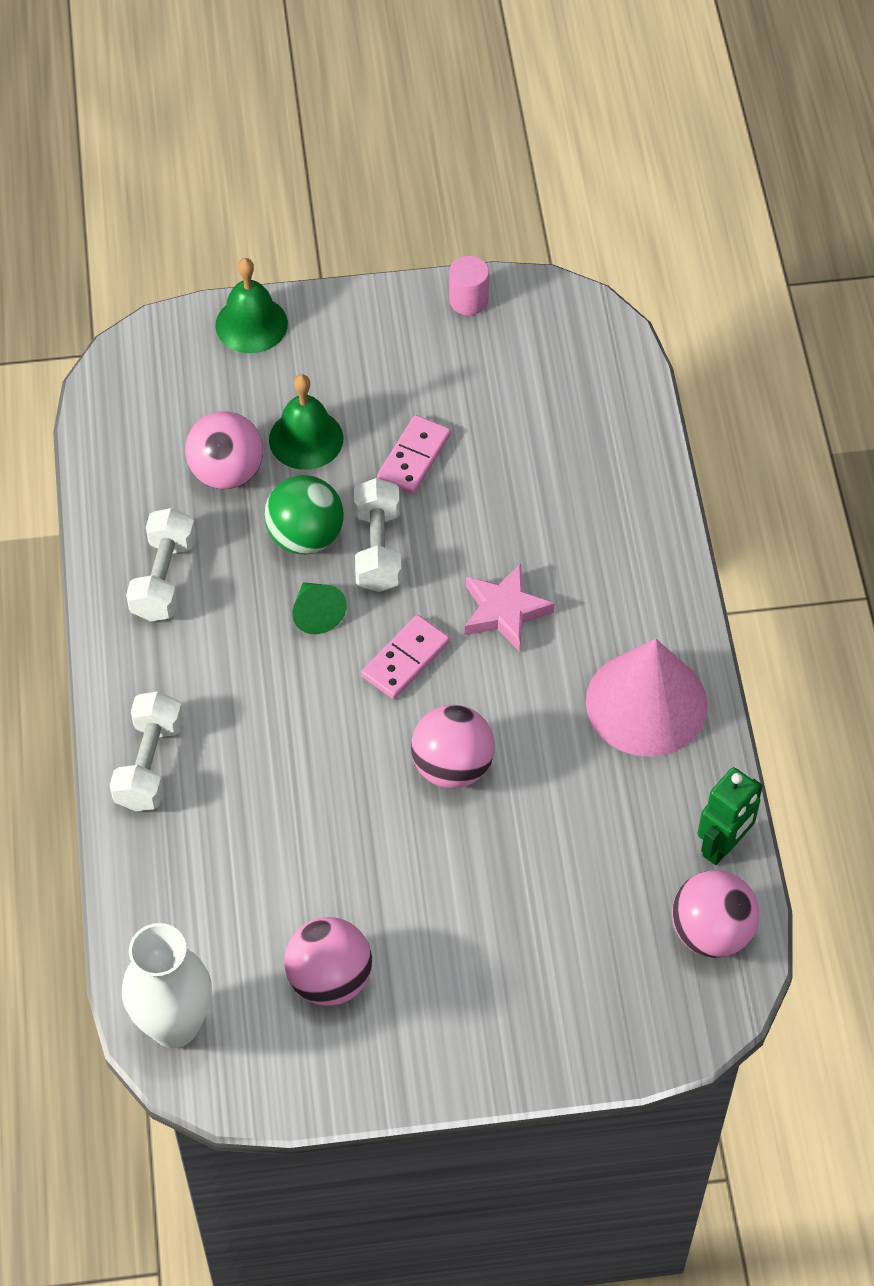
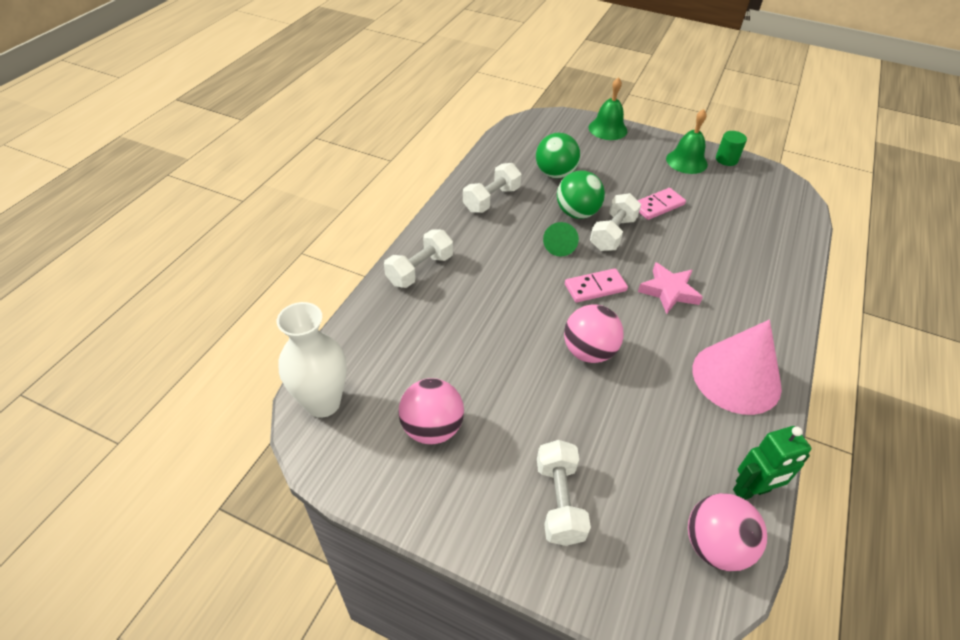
camera: 30 degrees right, 10 degrees down
pink ball [185,411,263,489] -> green ball [536,133,580,178]
green bell [269,374,344,470] -> green bell moved to [666,109,708,174]
pink cylinder [449,256,489,315] -> green cylinder [716,131,747,166]
none -> white dumbbell [537,440,591,546]

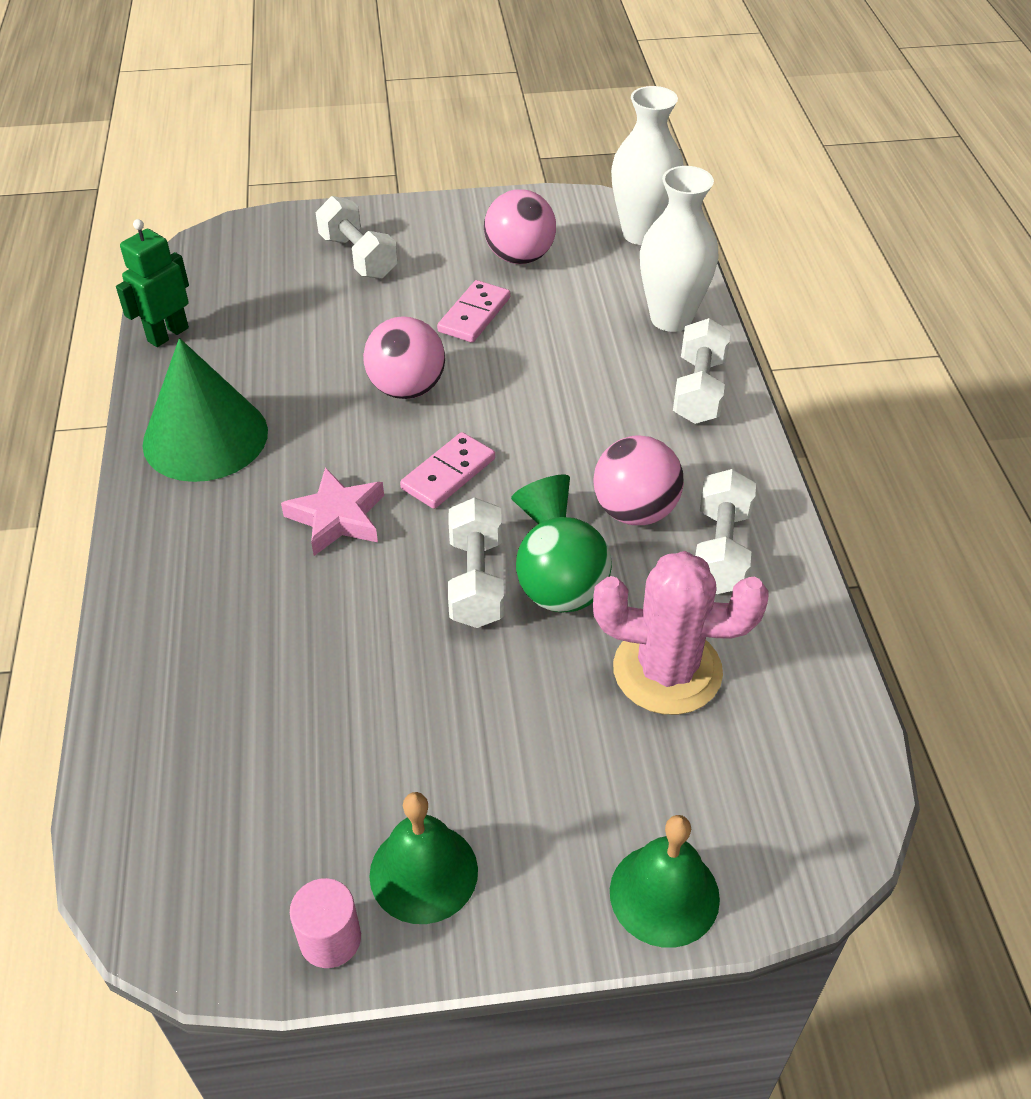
camera: 150 degrees right, 0 degrees up
green ball [536,133,580,178] -> pink cactus [593,551,769,715]
pink domino [638,188,686,220] -> pink domino moved to [437,280,510,343]
pink ball [688,493,767,571] -> pink ball moved to [593,435,684,525]
pink cone [692,320,782,415] -> green cone [142,338,268,482]
green cylinder [716,131,747,166] -> pink cylinder [290,878,361,968]
none -> white vase [640,166,719,332]

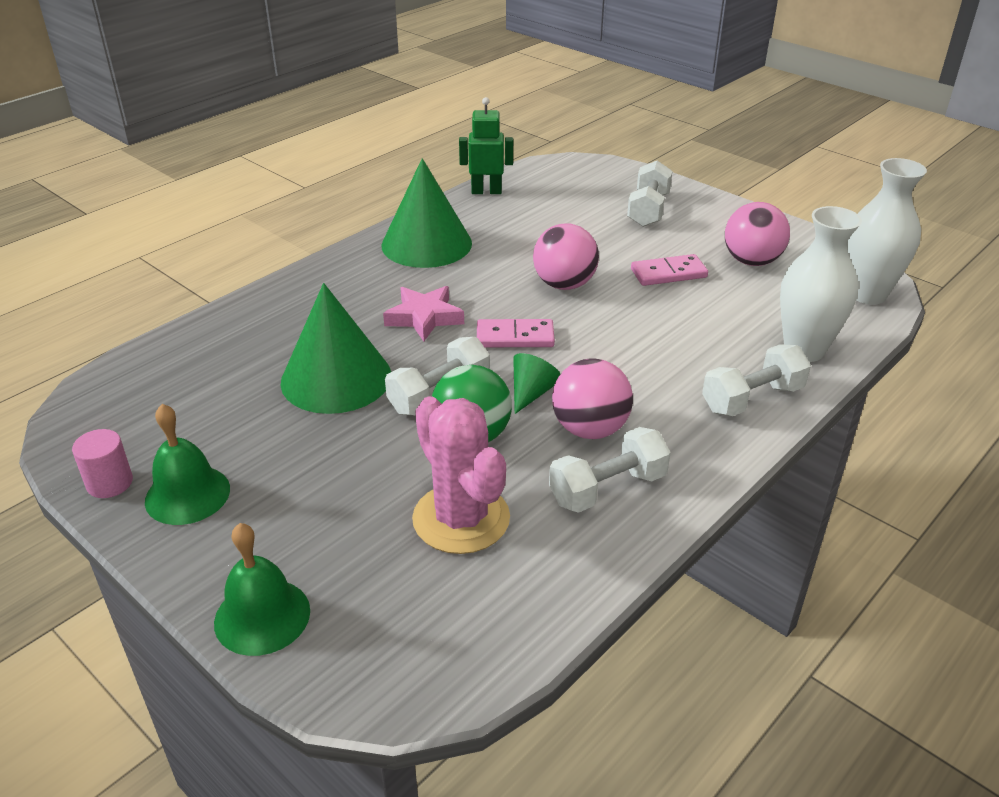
camera: 50 degrees right, 10 degrees down
none -> green cone [280,283,391,414]

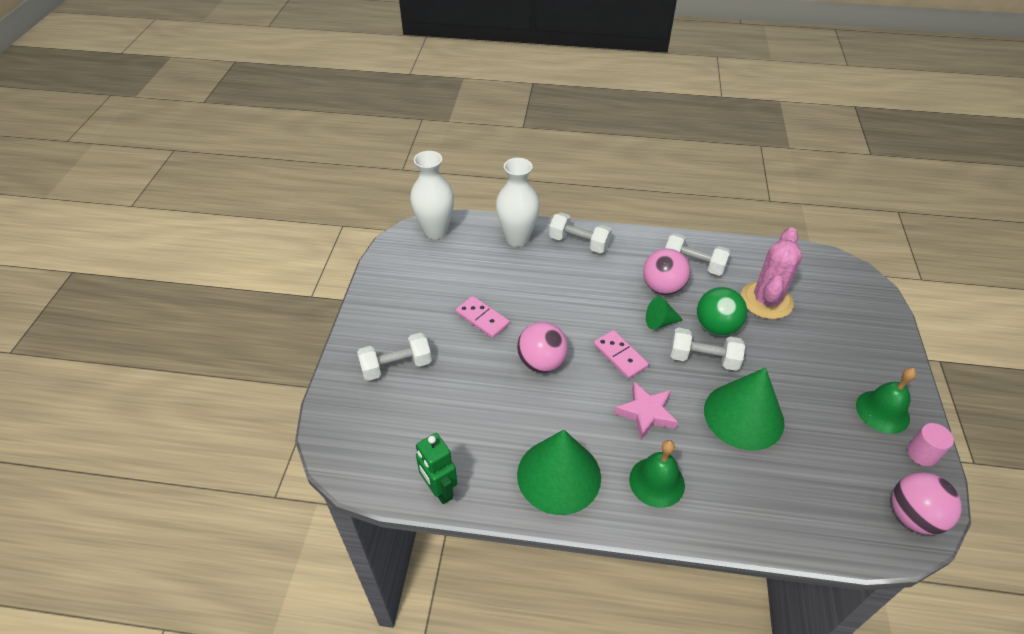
camera: 125 degrees left, 10 degrees up
green bell [214,523,310,656] -> green bell moved to [629,440,685,508]
pink ball [725,202,790,266] -> pink ball moved to [892,472,962,535]

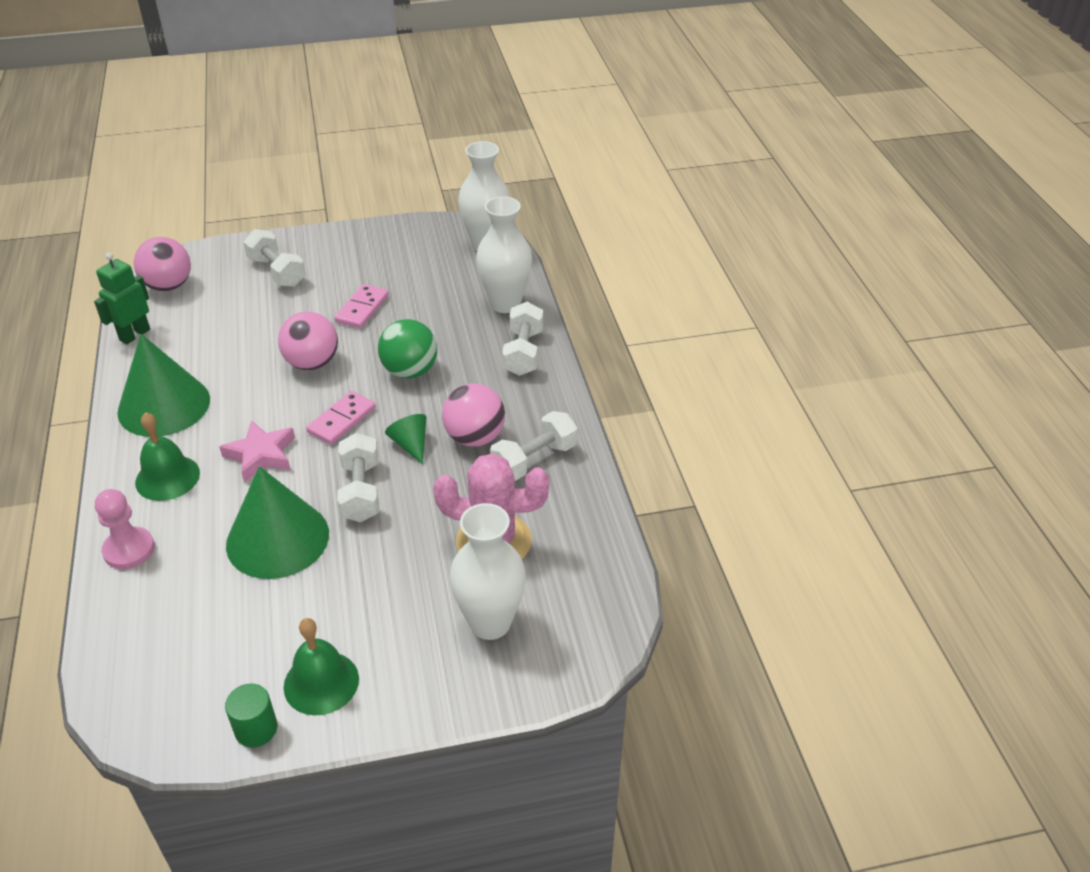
camera: 70 degrees right, 5 degrees down
white dumbbell [665,233,731,276] -> white dumbbell turned 45 degrees clockwise [490,411,578,481]
green ball [697,287,747,336] -> green ball moved to [378,319,437,379]
pink ball [892,472,962,535] -> pink ball moved to [134,237,191,291]
pink cylinder [907,423,954,466] -> green cylinder [225,684,277,747]
none -> pink pawn [95,489,155,569]
none -> white vase [450,503,526,640]

